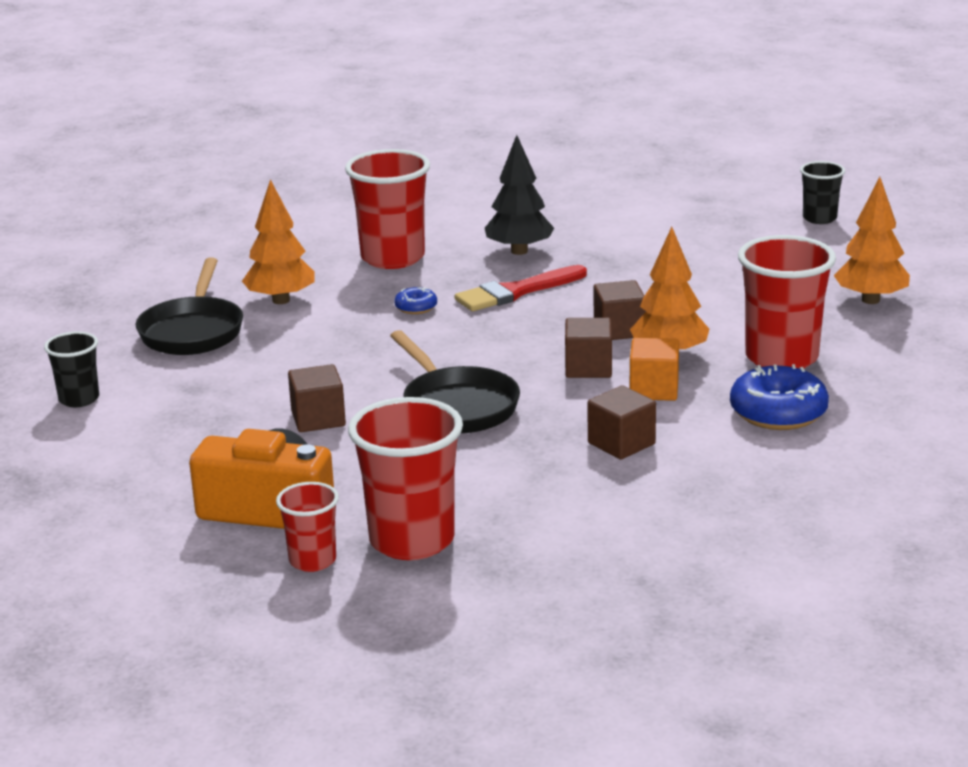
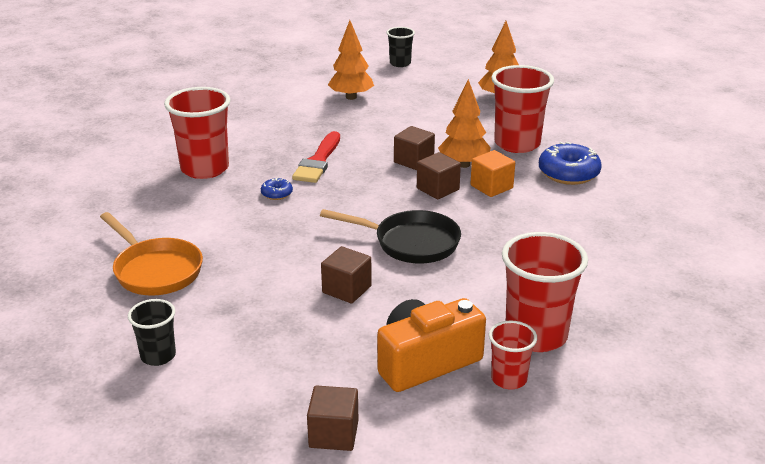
camera: 45 degrees left, 5 degrees up
black pan [136,258,243,355] -> orange pan [100,212,203,296]
orange tree [242,179,315,304] -> orange tree moved to [328,20,374,100]
black tree [485,135,554,255] -> none
brown cube [588,385,656,460] -> brown cube moved to [307,385,358,451]

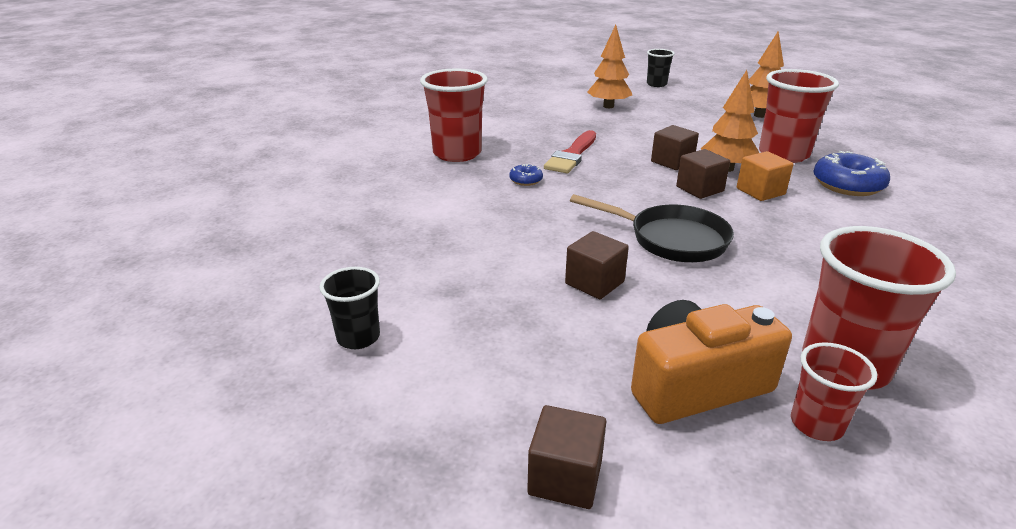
camera: 10 degrees right, 0 degrees up
orange pan [100,212,203,296] -> none

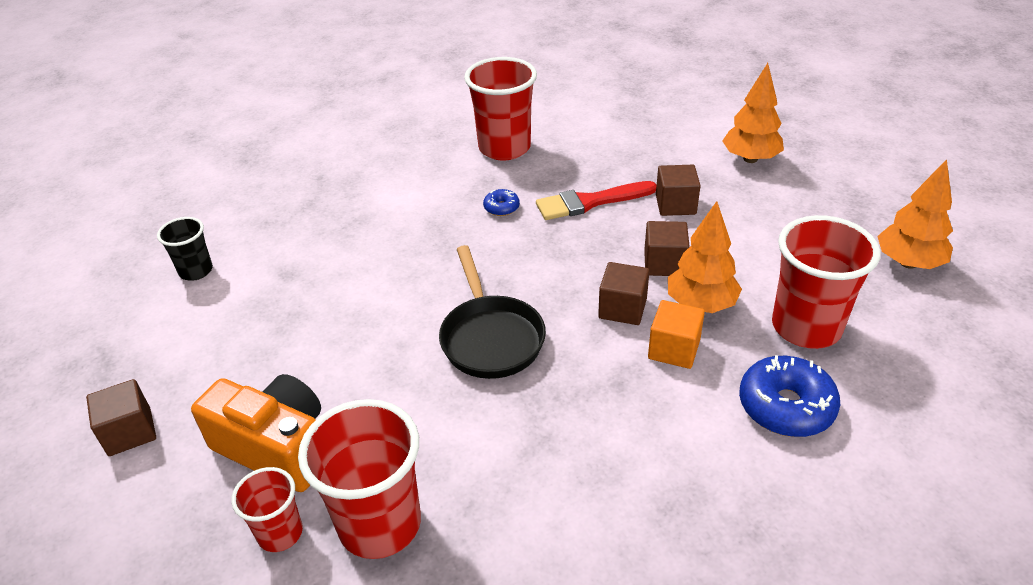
camera: 50 degrees right, 10 degrees up
brown cube [565,231,629,299] -> brown cube moved to [656,165,701,216]
black cup [647,49,675,87] -> none

